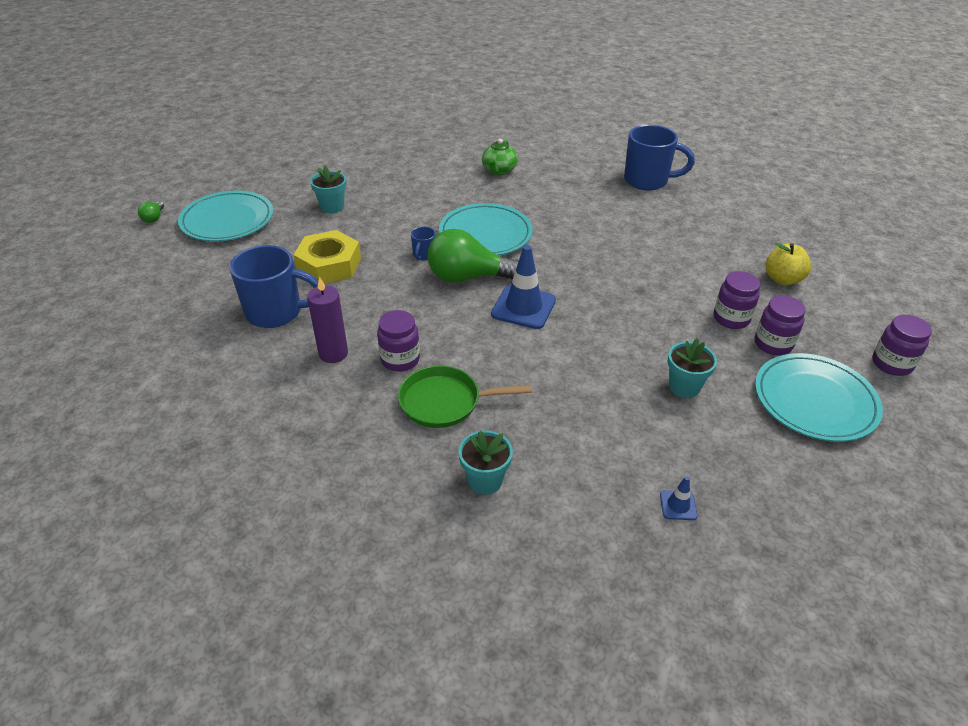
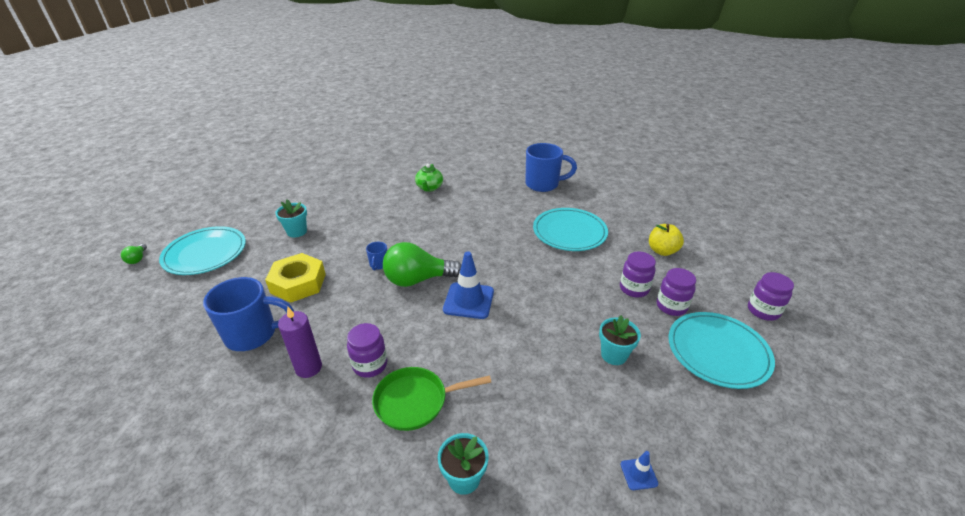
camera: 10 degrees left, 5 degrees down
turquoise plate [439,203,533,255] -> turquoise plate moved to [533,208,608,251]

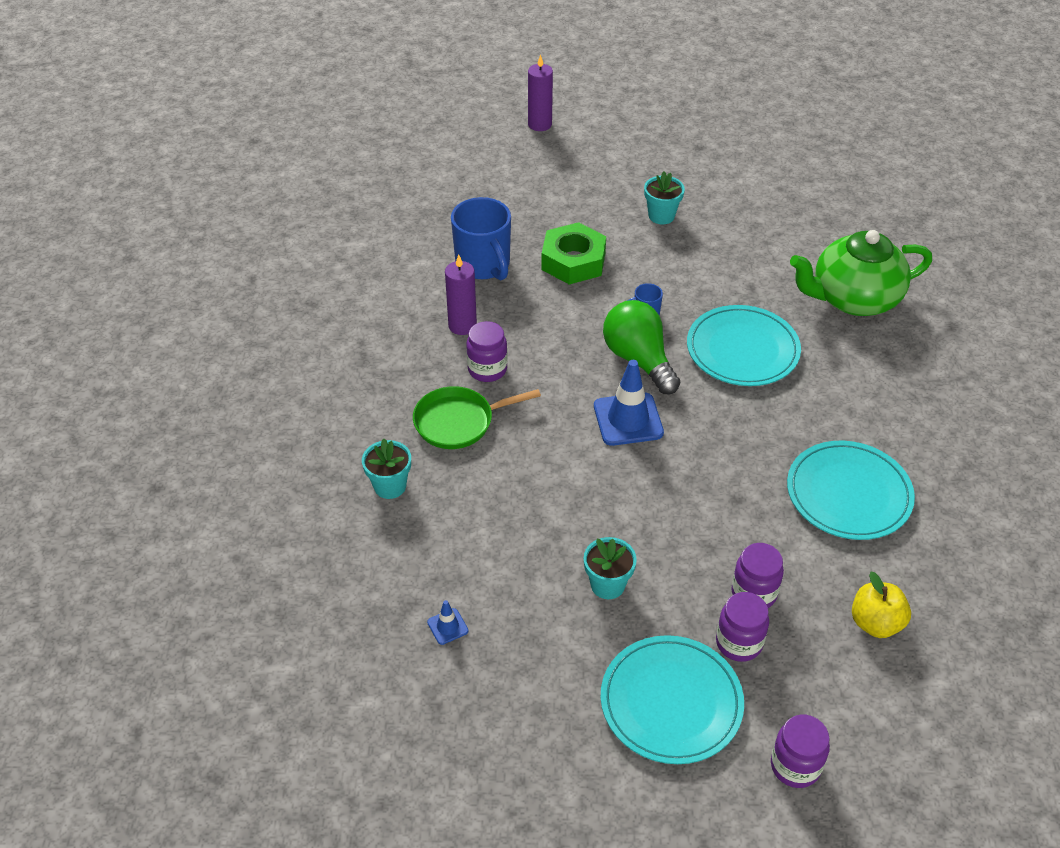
camera: 70 degrees right, 10 degrees up
green light bulb [121,244,147,264] -> purple candle [528,54,553,131]
turquoise plate [159,226,246,275] -> turquoise plate moved to [687,305,801,386]
yellow nut [265,253,326,303] -> green nut [541,222,606,284]
green pan [372,367,491,431] -> green pan turned 75 degrees counterclockwise [413,386,541,449]
green teapot [415,164,443,192] -> green teapot [790,230,932,316], size x1.95
blue mug [525,143,577,192] -> none

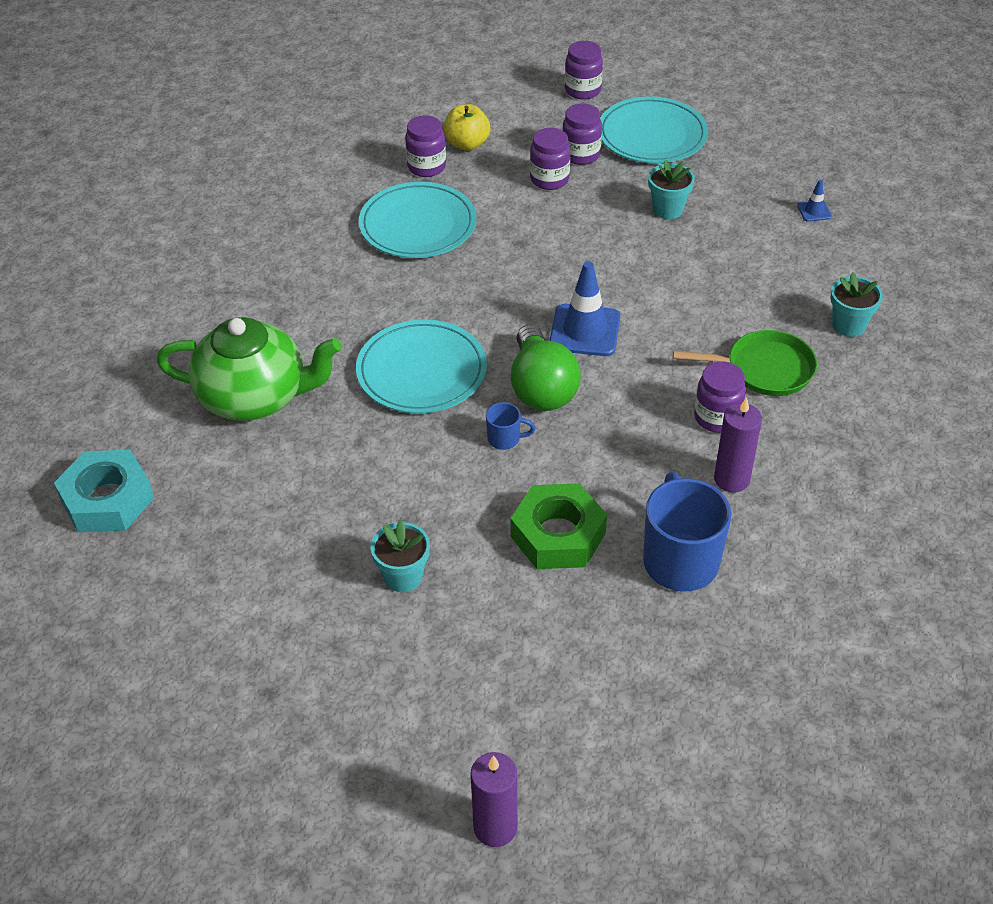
camera: 160 degrees left, 0 degrees up
none -> turquoise nut [54,450,154,532]
none -> purple jar [405,115,446,177]

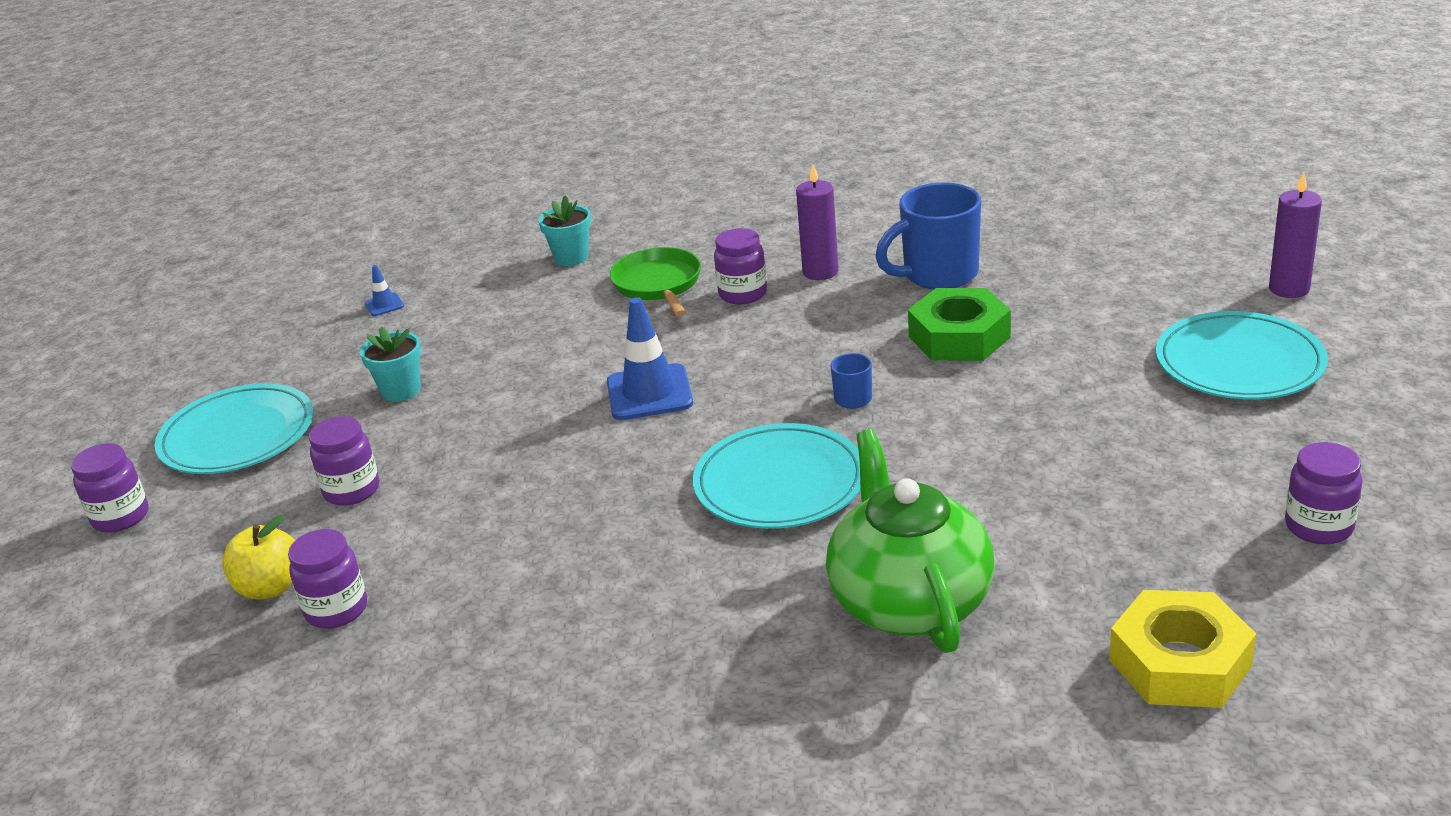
camera: 105 degrees left, 15 degrees down
turquoise nut [54,450,154,532] -> yellow nut [1109,590,1256,708]
turquoise plate [359,182,477,258] -> turquoise plate moved to [1156,311,1328,400]
turquoise flower pot [371,520,430,592] -> none
green light bulb [511,325,581,411] -> none
purple jar [562,103,602,165] -> purple jar moved to [1285,442,1363,544]

